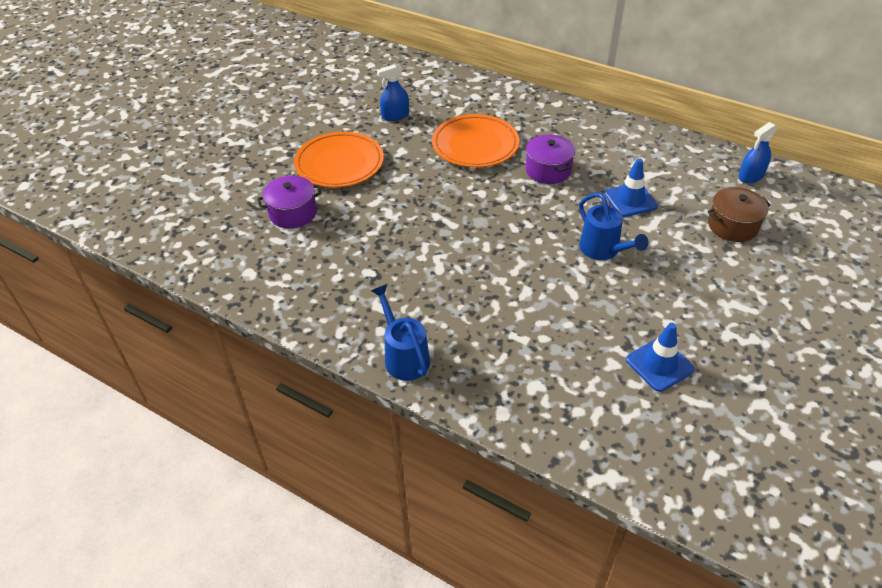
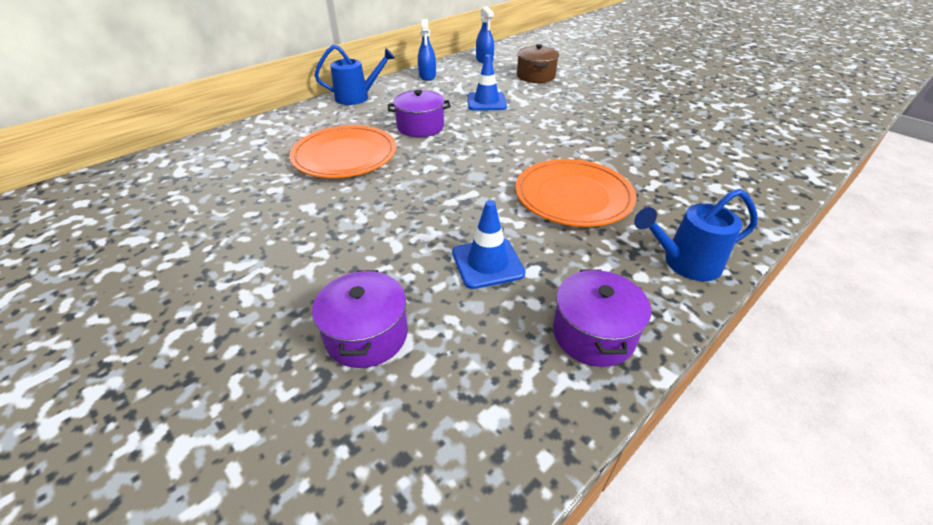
camera: 75 degrees left, 5 degrees down
orange plate [294,131,384,188] -> orange plate moved to [516,159,636,227]
blue spray bottle [377,64,409,121] -> blue spray bottle moved to [418,19,436,81]
blue watering can [579,193,648,260] -> blue watering can moved to [314,45,395,105]
blue traffic cone [626,323,695,392] -> blue traffic cone moved to [452,200,525,289]
none -> purple pot [553,269,651,367]

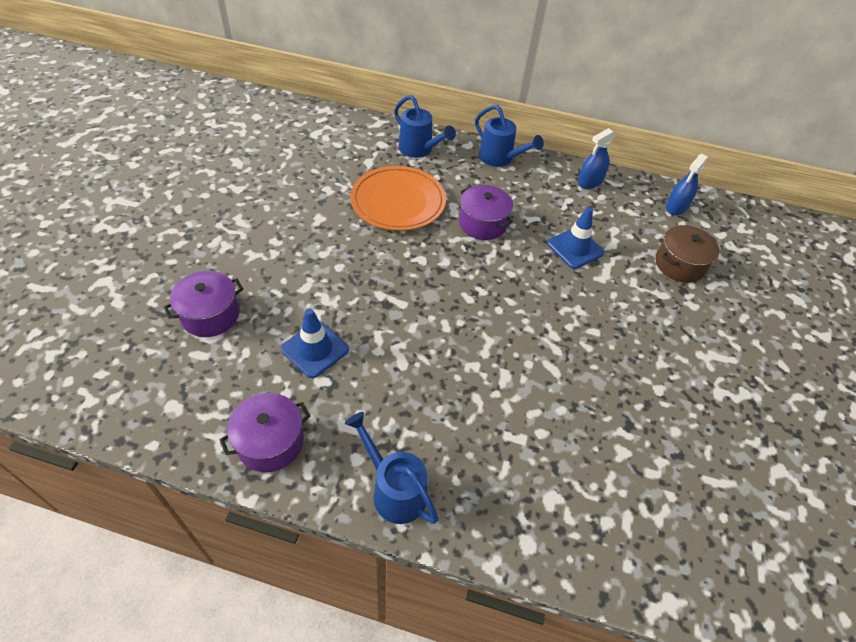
camera: 55 degrees right, 10 degrees up
orange plate [516,159,636,227] -> none
none -> blue watering can [394,95,456,158]

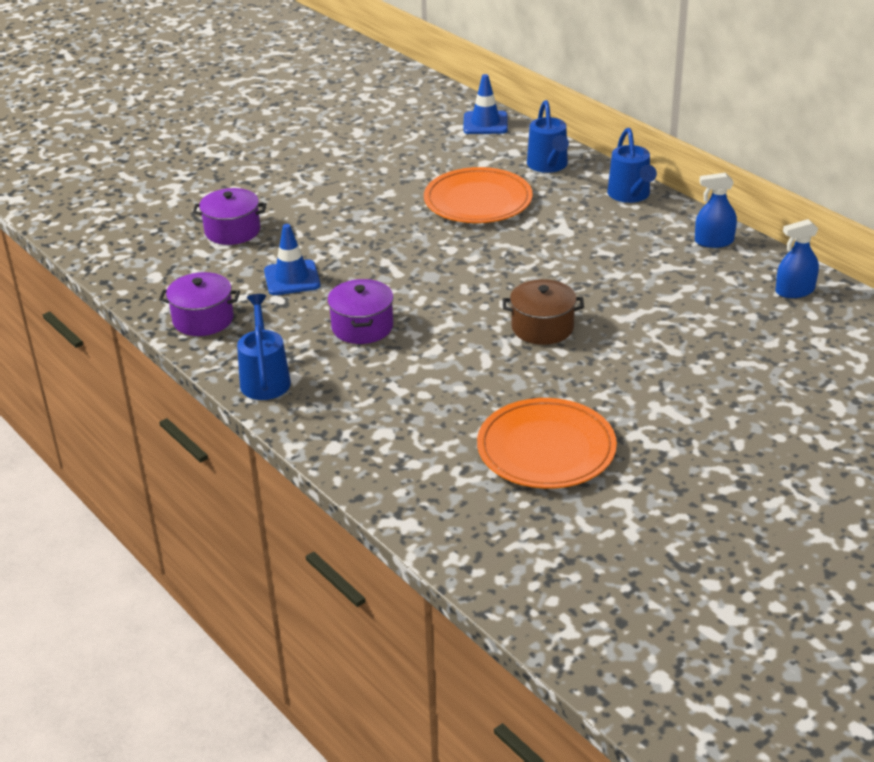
camera: 40 degrees right, 15 degrees down
purple pot [459,185,513,240] -> purple pot moved to [327,279,394,344]
blue traffic cone [547,207,604,269] -> blue traffic cone moved to [463,74,508,134]
brown pot [656,225,719,283] -> brown pot moved to [503,279,584,345]
none -> orange plate [477,398,617,489]

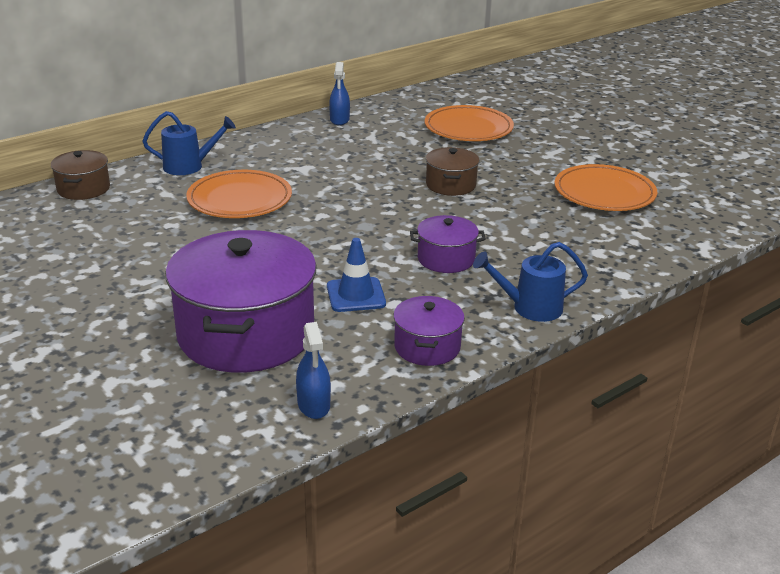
camera: 90 degrees left, 5 degrees down
purple pot [193,188,266,245] -> purple pot [165,230,317,373], size x2.08
blue traffic cone [463,74,508,134] -> brown pot [51,150,110,200]
blue watering can [607,128,657,203] -> none
blue spray bottle [776,219,819,298] -> blue spray bottle moved to [296,322,331,419]
none -> orange plate [425,105,514,141]

